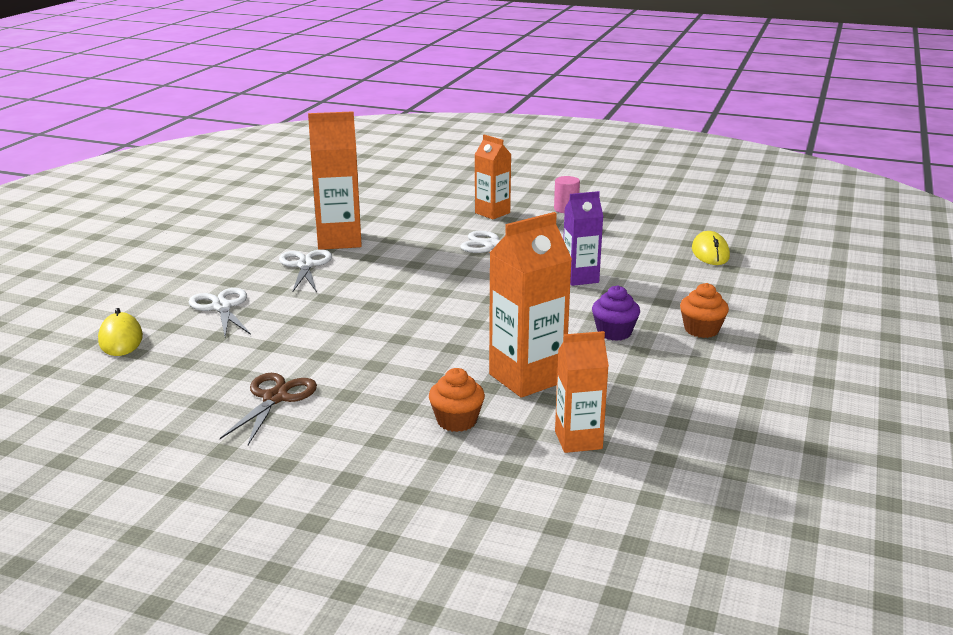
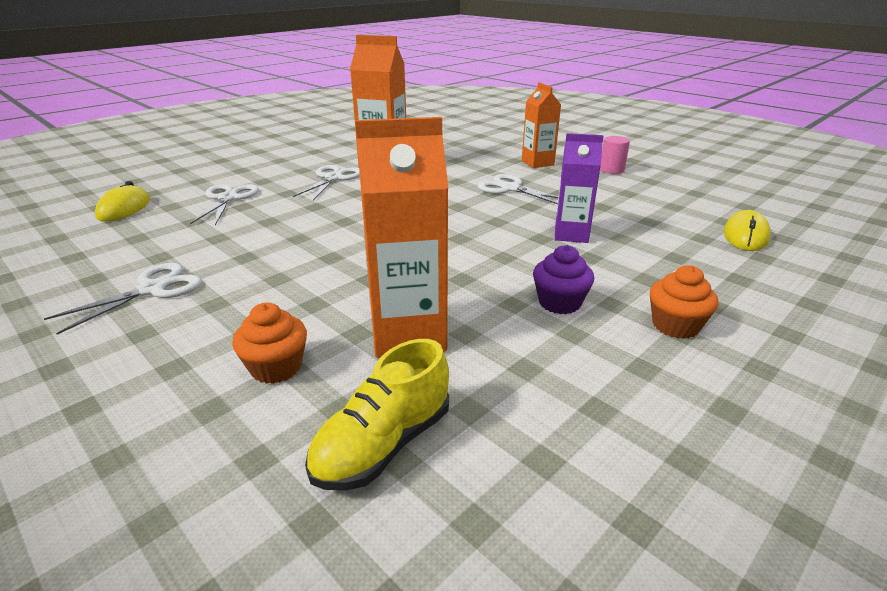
camera: 25 degrees right, 5 degrees up
brown scissors [220,373,317,445] -> white scissors [44,263,202,335]
orange carton [555,331,609,453] -> yellow shoe [305,339,449,491]

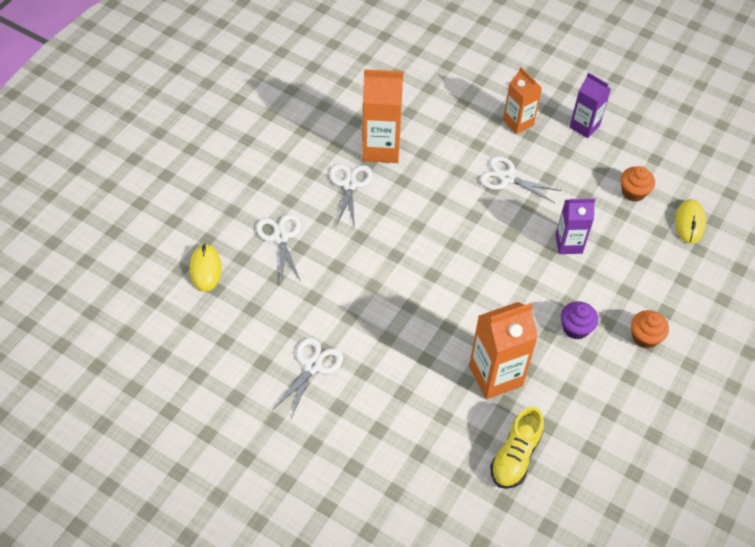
camera: 15 degrees left, 25 degrees up
orange cupcake [232,303,307,384] -> orange cupcake moved to [621,166,655,202]
pink cylinder [600,136,630,174] -> purple carton [570,72,611,138]

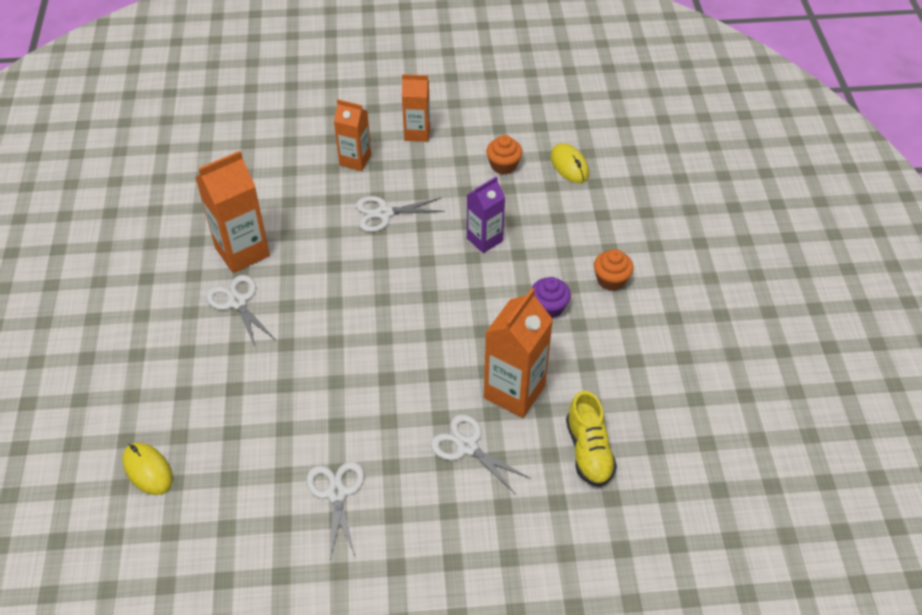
camera: 35 degrees left, 5 degrees down
white scissors [256,214,301,284] -> white scissors moved to [431,414,531,495]
purple carton [570,72,611,138] -> orange carton [402,74,430,142]

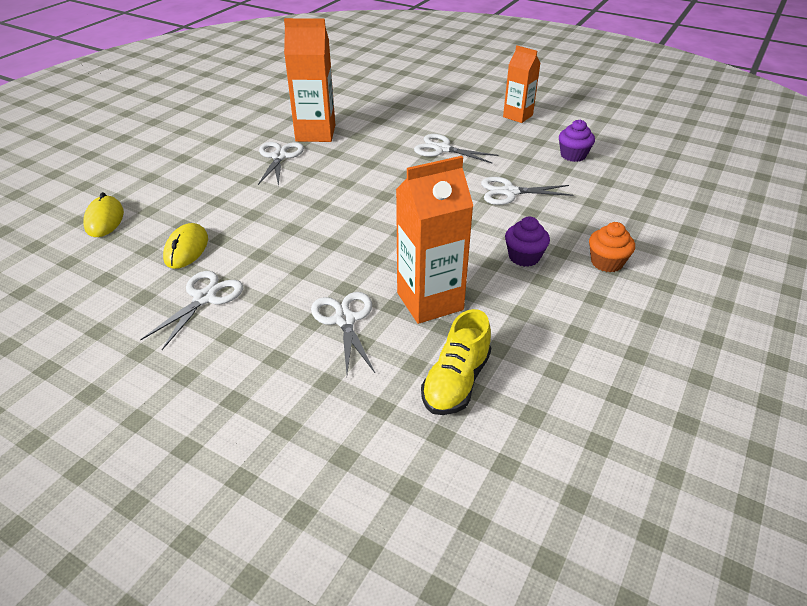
camera: 35 degrees right, 10 degrees down
orange carton [334,99,371,171] -> none
purple carton [467,176,505,253] -> white scissors [481,177,573,205]
orange cupcake [486,135,522,175] -> purple cupcake [559,120,595,162]
yellow mouse [550,143,589,183] -> yellow mouse moved to [163,223,208,269]

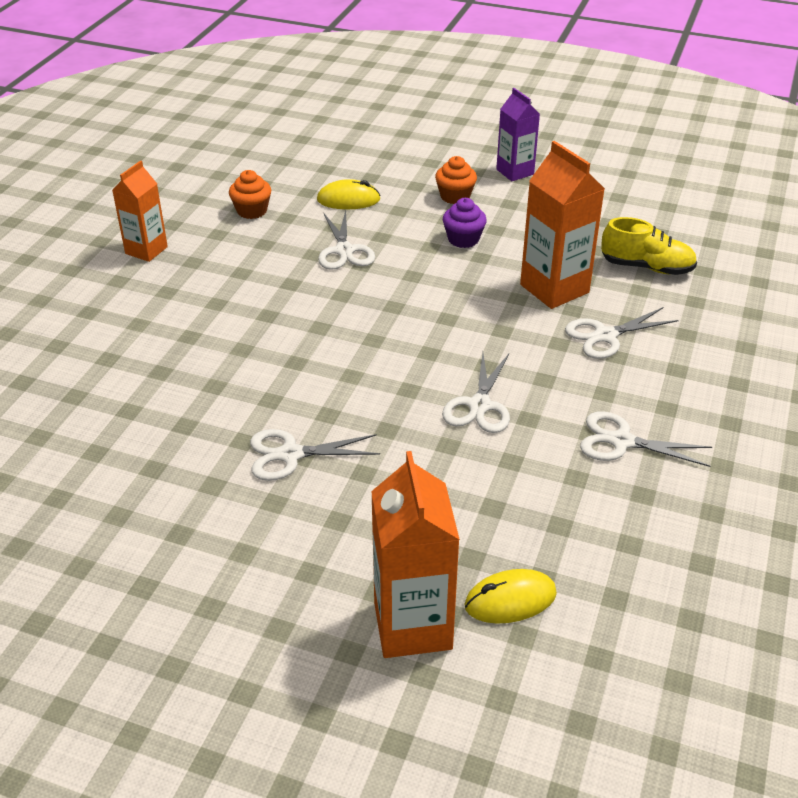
camera: 100 degrees left, 0 degrees up
yellow mouse [163,223,208,269] -> yellow mouse moved to [317,179,381,209]
orange carton [284,18,335,142] -> orange carton moved to [371,451,460,658]
white scissors [414,134,499,164] -> white scissors moved to [442,353,510,433]
purple cupcake [559,120,595,162] -> orange cupcake [229,170,271,219]
none -> purple carton [496,88,540,181]

